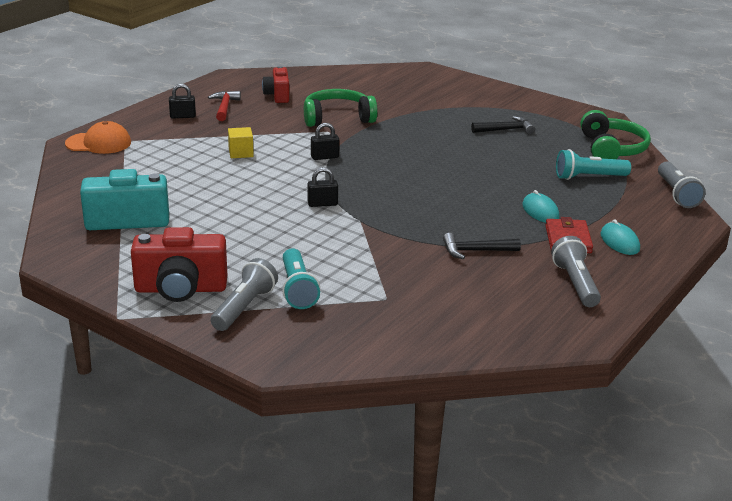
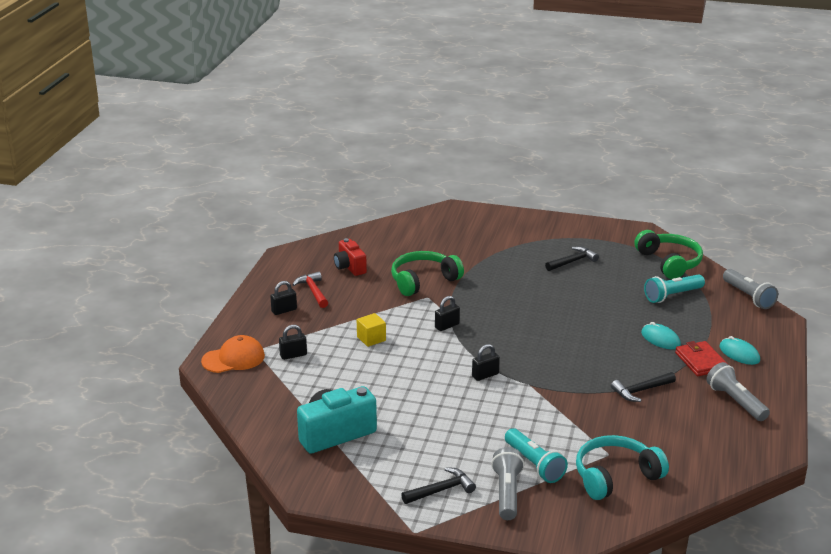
camera: 20 degrees left, 0 degrees up
red camera [131,227,227,302] -> black hammer [401,467,476,504]
none -> black padlock [279,325,307,360]
none -> turquoise headphones [576,435,669,500]

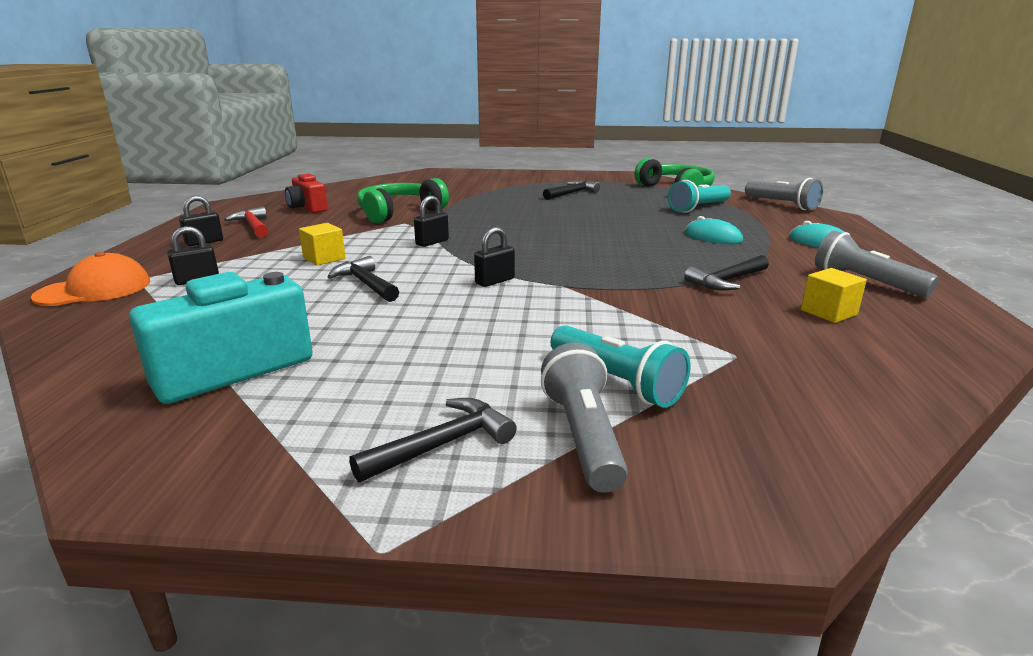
camera: 10 degrees left, 5 degrees down
turquoise headphones [576,435,669,500] -> none
red wallet [675,341,728,376] -> none
none -> black hammer [327,256,399,302]
none -> yellow cube [801,268,867,323]

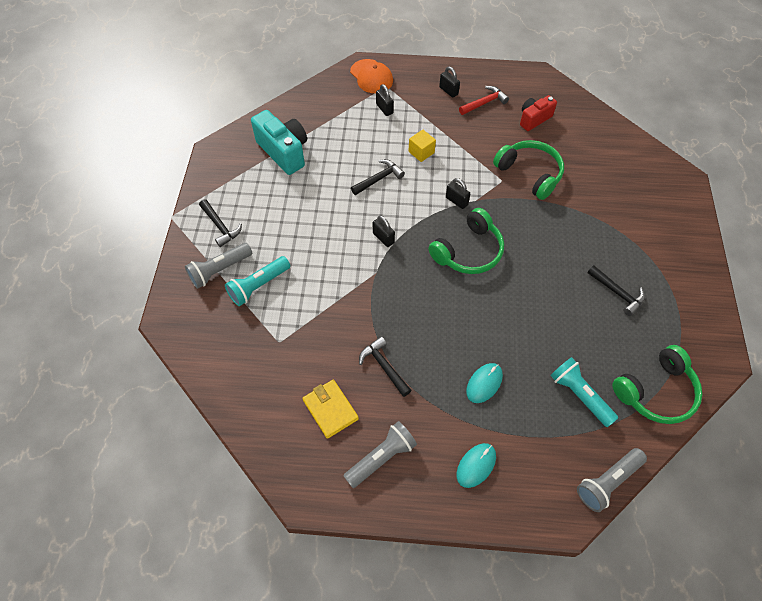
camera: 90 degrees right, 35 degrees up
grey flashlight [541,343,628,492] -> grey flashlight turned 150 degrees clockwise [185,243,252,289]
yellow cube [801,268,867,323] -> yellow wallet [302,380,359,439]
none -> green headphones [428,208,504,274]

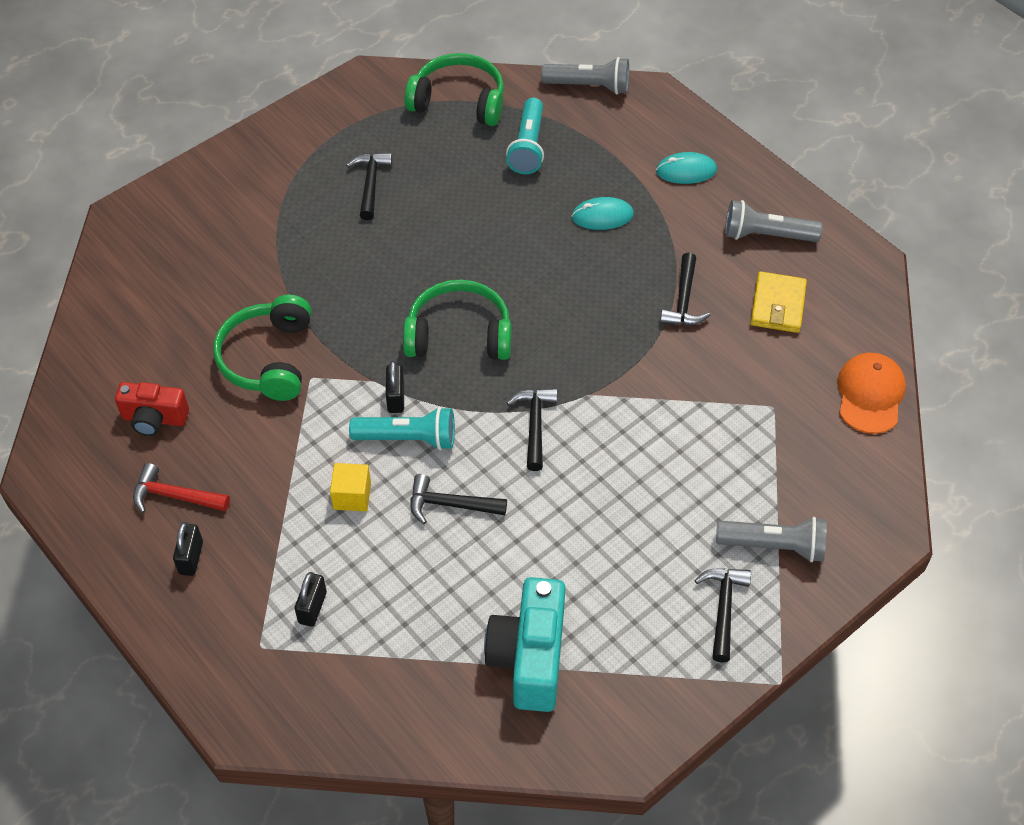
camera: 135 degrees left, 5 degrees down
turquoise flashlight [225,256,290,306] -> turquoise flashlight moved to [349,407,455,450]
orange cap [350,59,393,93] -> orange cap moved to [837,353,906,434]
black padlock [373,215,395,247] -> black hammer [507,388,557,471]

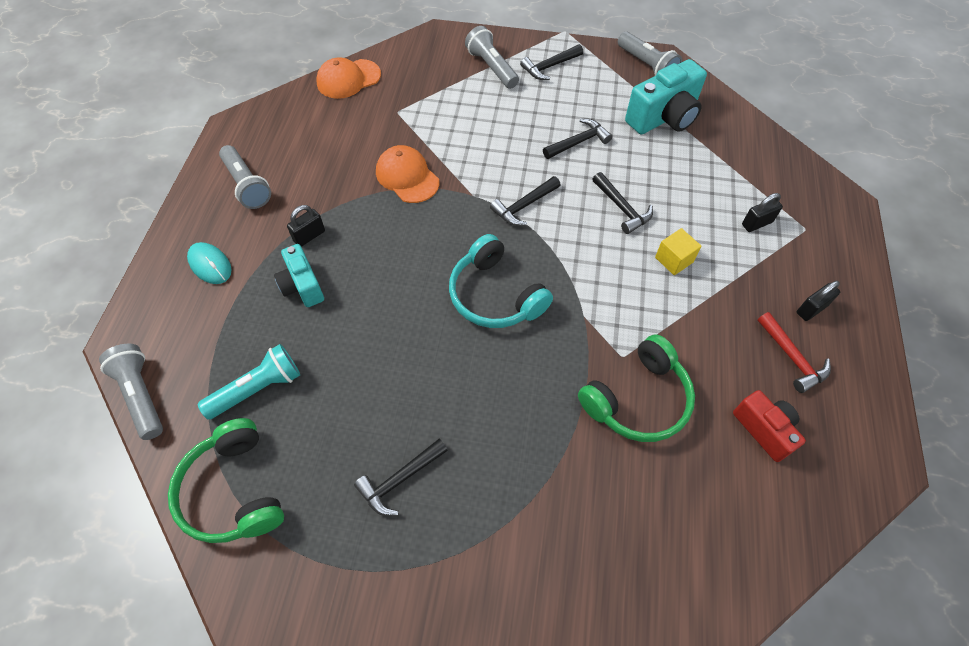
camera: 130 degrees left, 5 degrees up
turquoise flashlight [349,407,455,450] -> none
black padlock [386,361,404,413] -> black padlock moved to [287,205,325,247]
green headphones [403,280,512,360] -> turquoise headphones [449,234,553,328]
turquoise mouse [572,197,634,230] -> turquoise camera [274,244,324,307]
black hammer [660,253,710,326] -> black hammer moved to [543,119,612,159]
yellow wallet [751,271,807,333] -> none
none -> orange cap [376,145,439,203]
none -> grey flashlight [618,32,682,76]

